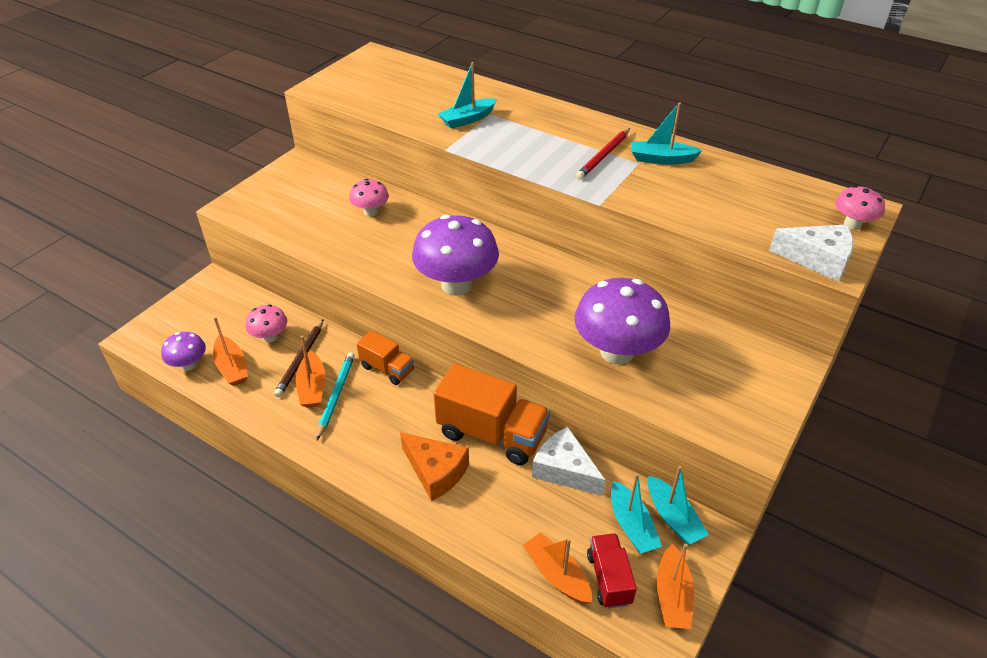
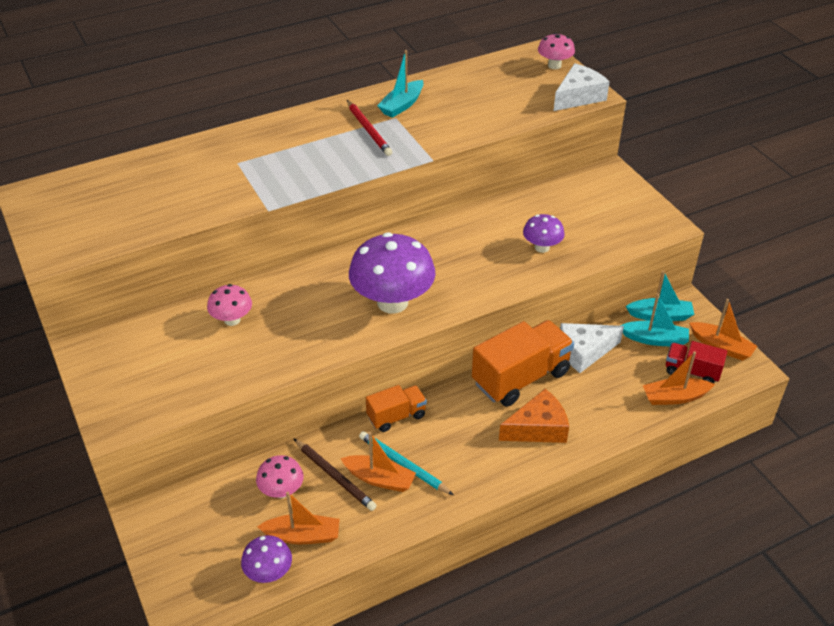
camera: 60 degrees left, 0 degrees up
turquoise boat [438,62,497,129] -> none
purple mushroom [574,278,670,365] -> purple mushroom [523,214,565,253], size x0.51

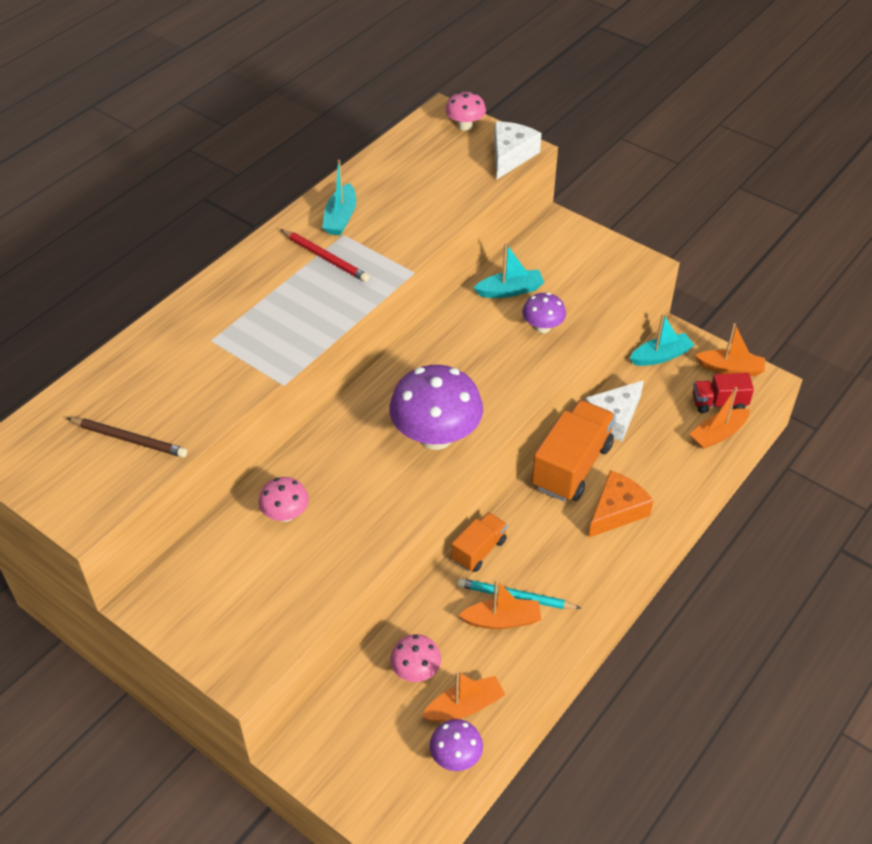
camera: 25 degrees left, 5 degrees up
brown pencil [294,439,377,511] -> brown pencil moved to [67,418,187,458]
turquoise boat [620,294,689,346] -> turquoise boat moved to [474,243,544,298]

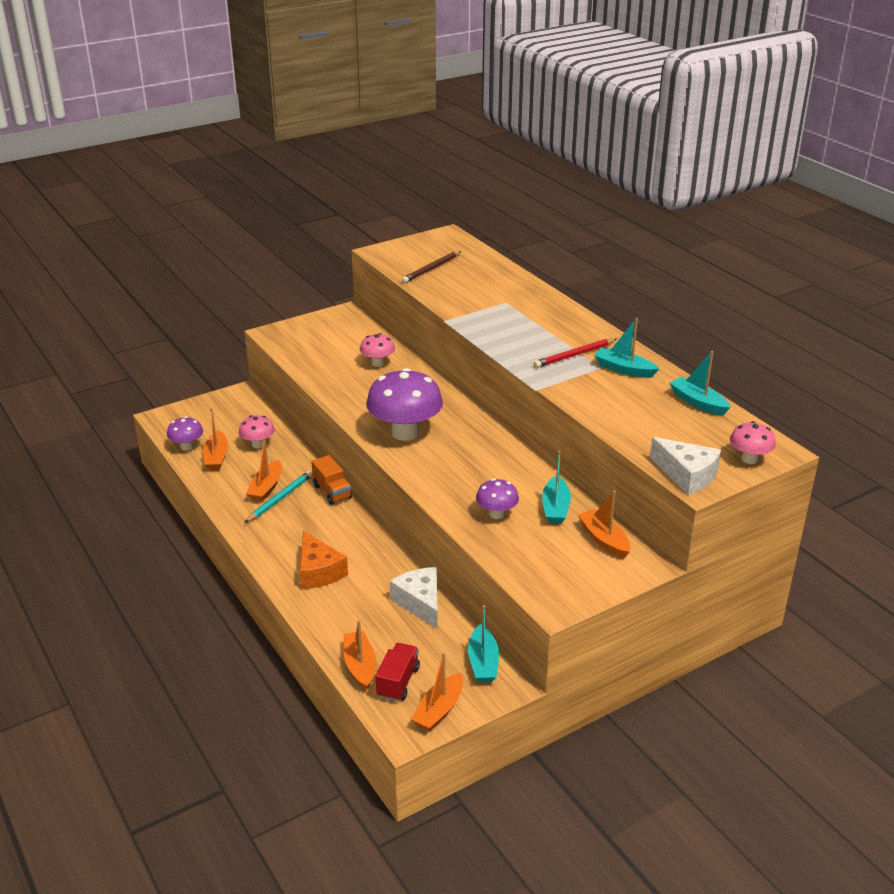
camera: 110 degrees right, 15 degrees down
orange truck [532,400,616,501] -> none
none -> orange boat [578,490,630,558]
none -> turquoise boat [669,351,731,416]

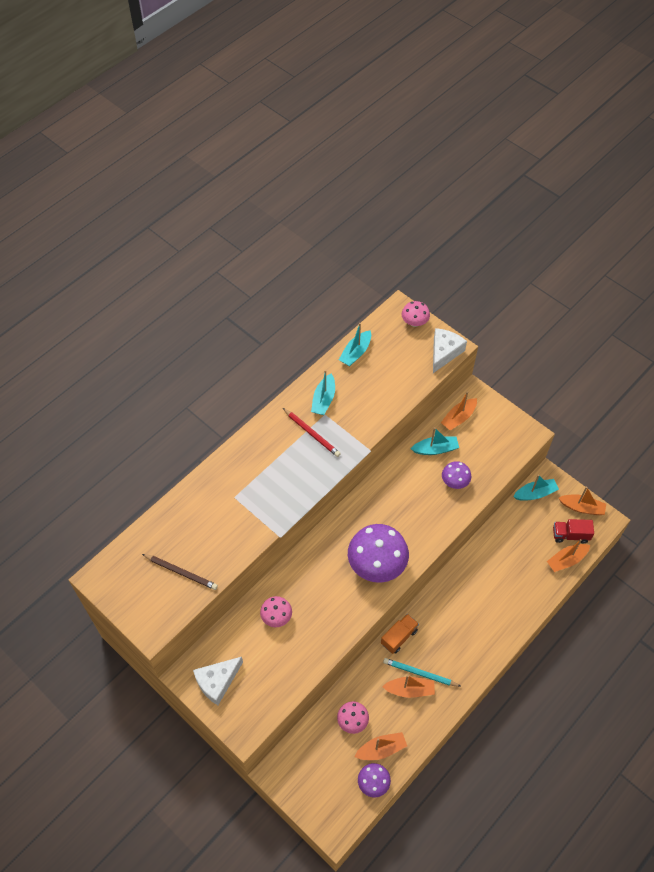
camera: 105 degrees left, 25 degrees up
orange cheese [300,531,348,589] -> none
white cheese [390,567,438,629] -> white cheese moved to [193,657,243,705]

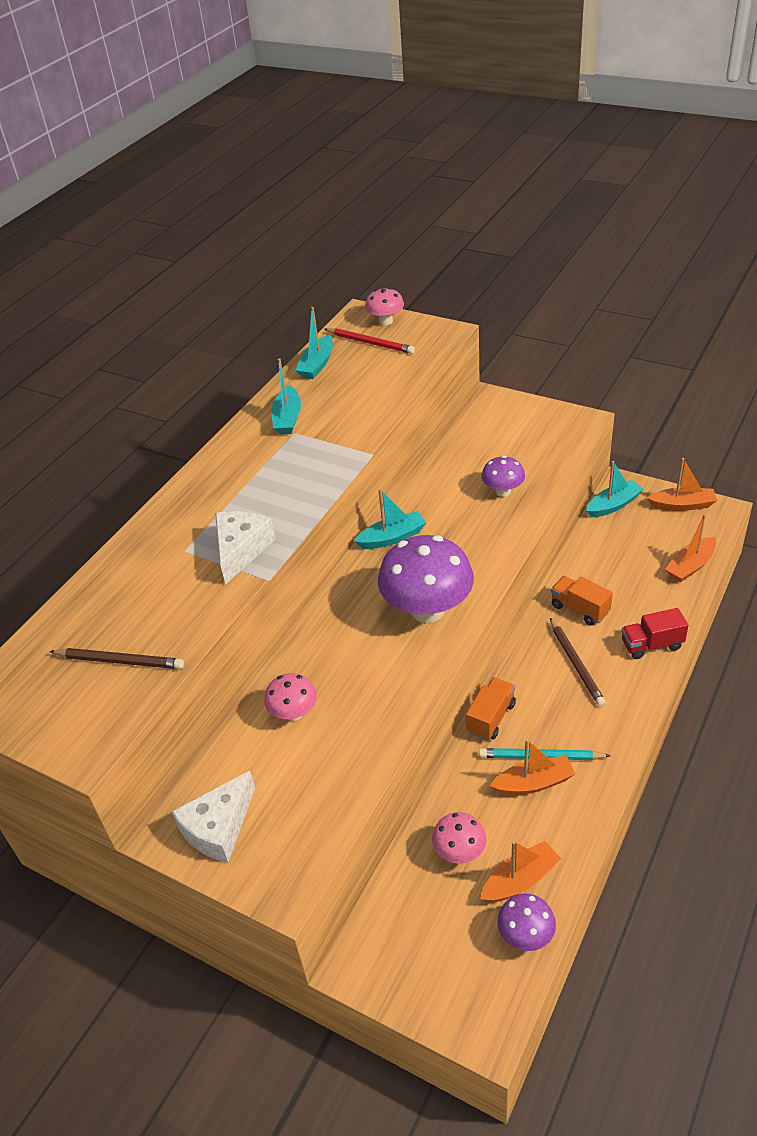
camera: 10 degrees left, 15 degrees down
red pencil [283,408,341,457] -> red pencil moved to [324,328,415,354]
turquoise boat [411,427,459,455] -> turquoise boat moved to [354,489,426,549]
white cheese [433,328,467,373] -> white cheese moved to [215,511,276,585]
orange boat [441,391,477,431] -> none
red truck [553,519,594,543] -> red truck moved to [621,608,689,659]
none -> brown pencil [550,618,606,706]
none -> orange truck [551,576,613,625]

